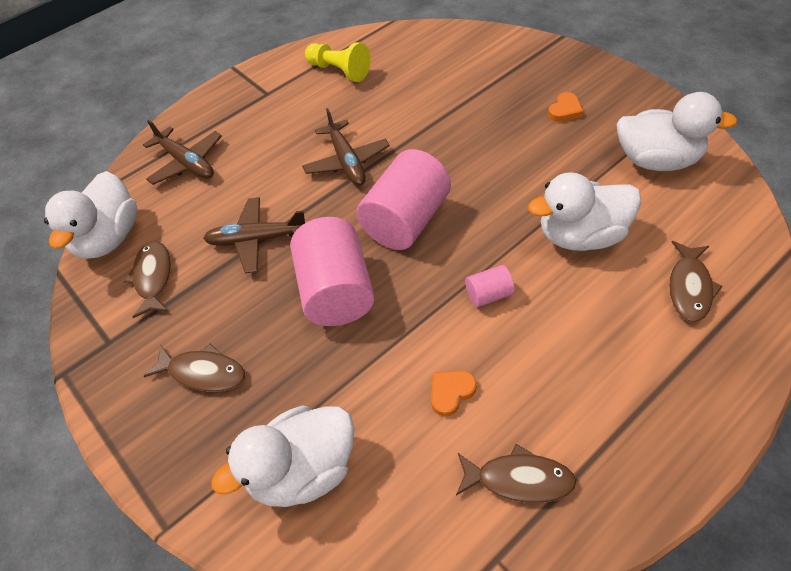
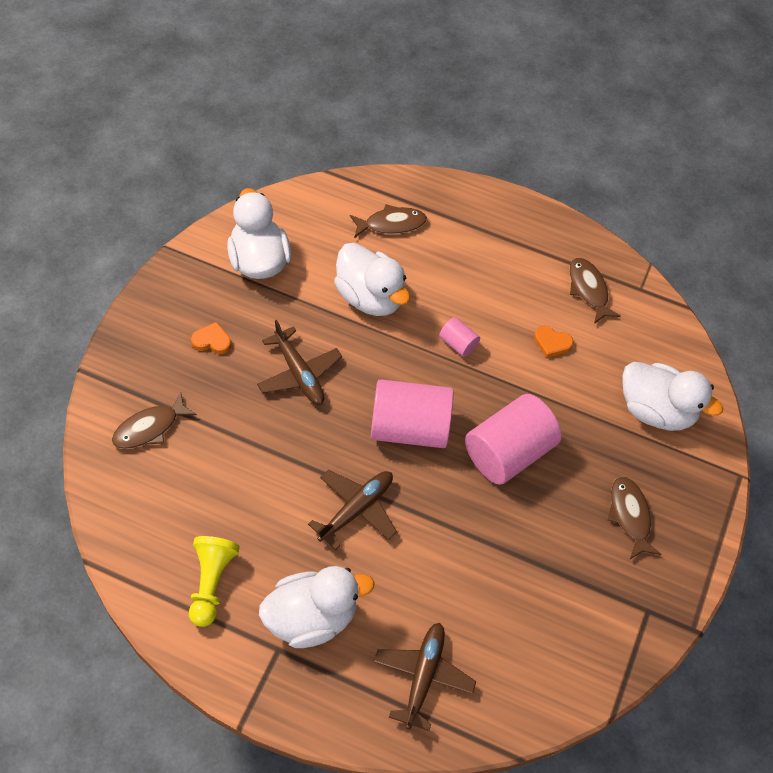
camera: 125 degrees left, 5 degrees up
white duck [44,171,137,259] -> white duck moved to [259,566,375,648]
brown fish [124,241,171,318] -> brown fish moved to [112,392,197,449]
brown plane [203,197,305,273] -> brown plane moved to [257,320,342,405]

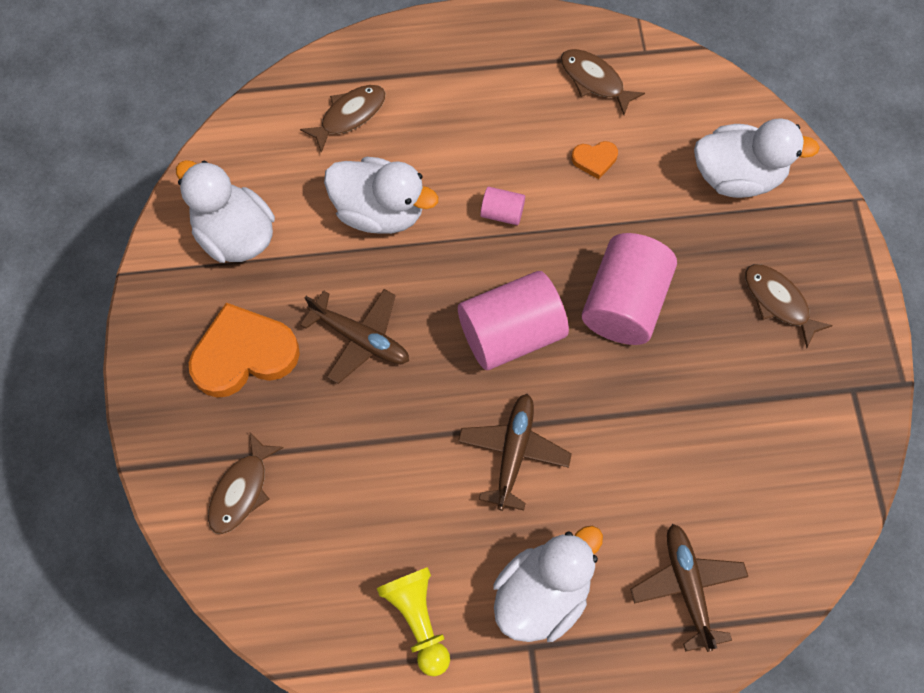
camera: 25 degrees left, 10 degrees up
orange heart [191,322,231,354] -> orange heart [189,303,300,398], size x2.19

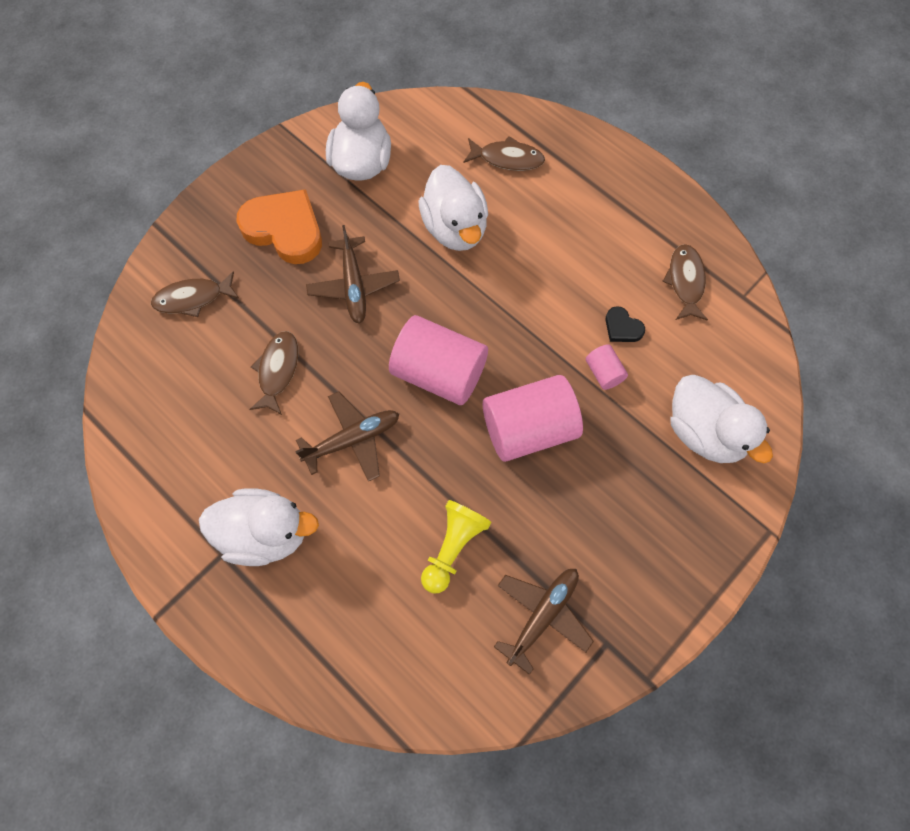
camera: 50 degrees right, 0 degrees up
yellow pawn [377,567,450,676] -> yellow pawn moved to [421,500,492,594]
pink cylinder [480,187,525,225] -> pink cylinder moved to [586,344,628,390]
orange heart [572,141,618,179] -> black heart [606,306,645,342]
brown plane [630,524,748,652] -> brown plane moved to [494,569,594,675]
brown fish [745,264,833,348] -> brown fish moved to [249,331,298,415]

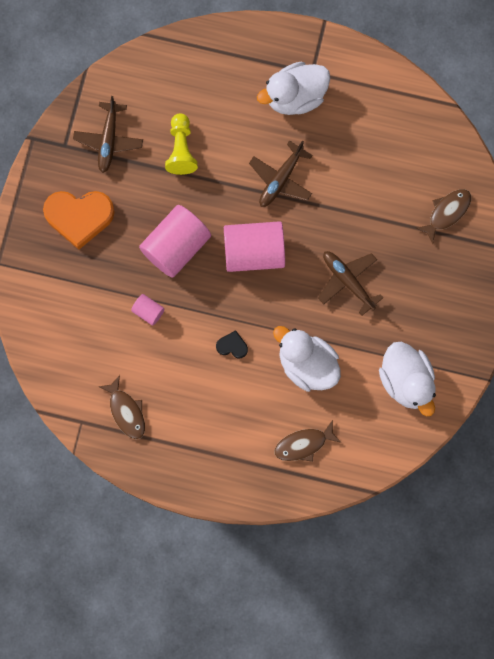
camera: 150 degrees right, 10 degrees up
orange heart [236,189,322,264] -> orange heart moved to [43,191,115,250]
brown fish [249,331,298,415] -> none
black heart [606,306,645,342] -> black heart moved to [216,330,248,358]
white duck [670,375,773,463] -> none

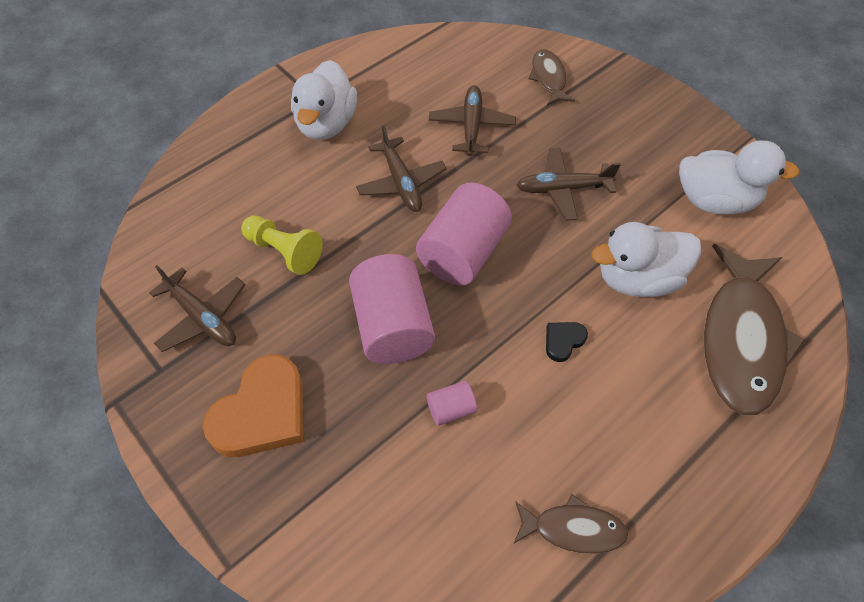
camera: 55 degrees left, 20 degrees down
brown fish [274,420,341,462] -> brown fish [704,244,806,416], size x1.97
none -> brown plane [429,85,516,156]

